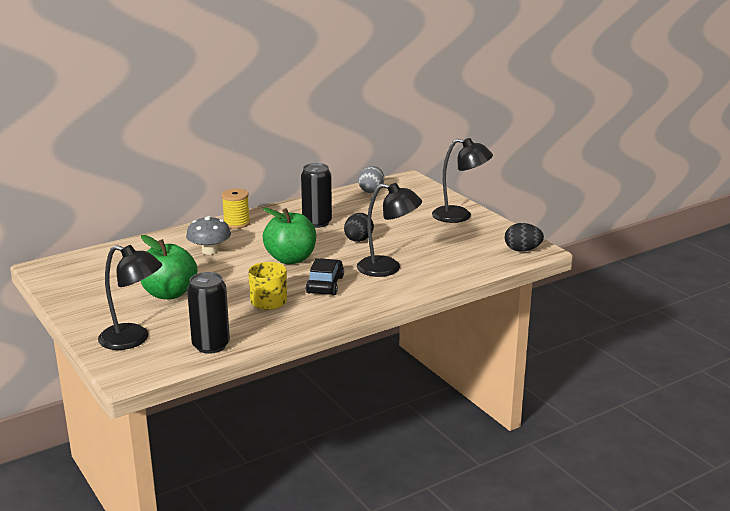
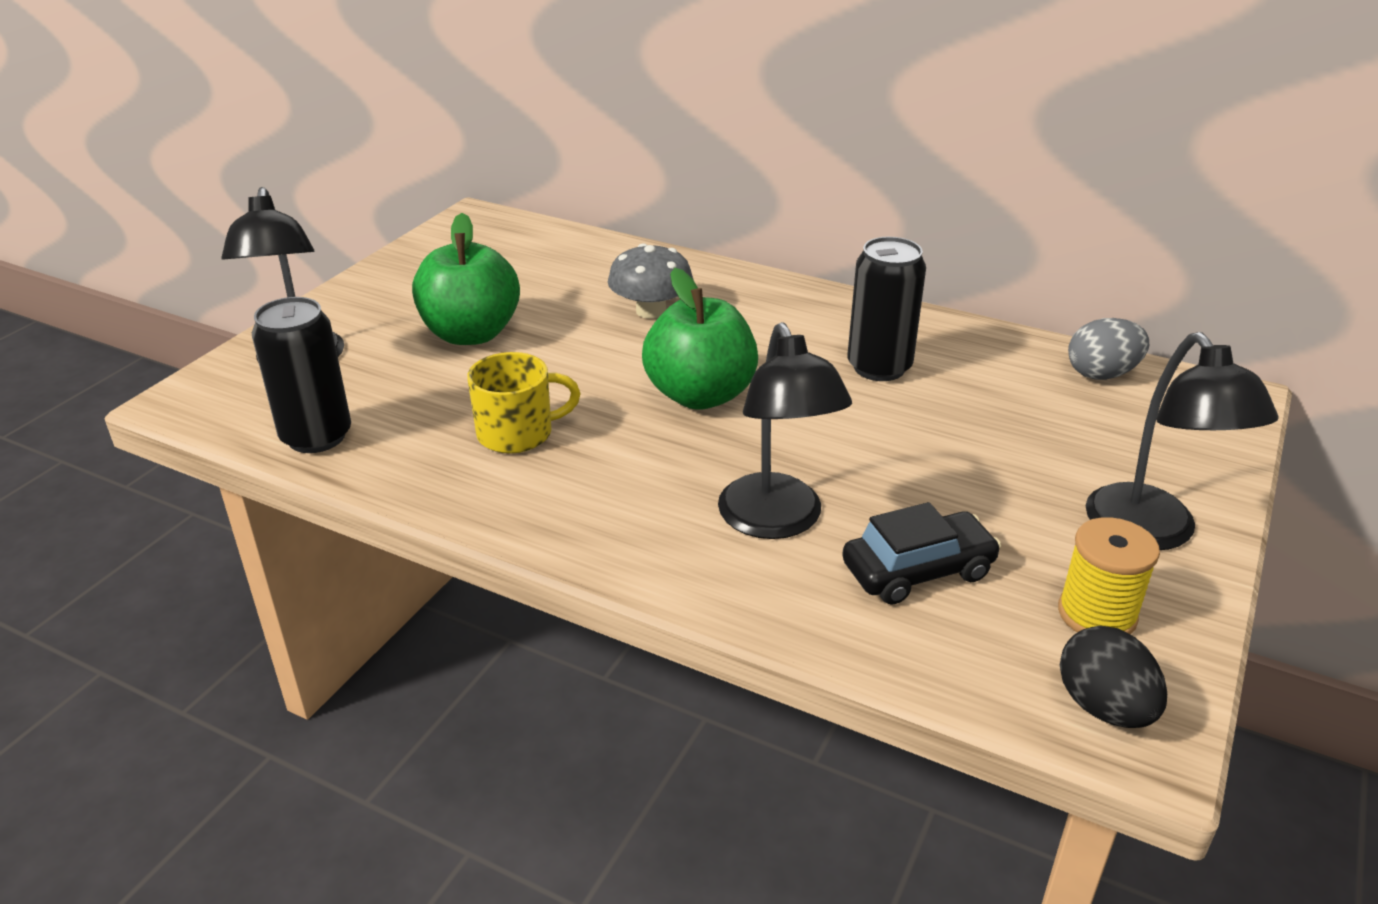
camera: 60 degrees right, 10 degrees up
yellow spool [222,189,250,229] -> yellow spool moved to [1058,517,1160,635]
black car [305,258,344,295] -> black car moved to [842,502,1001,605]
black egg [344,213,374,242] -> none

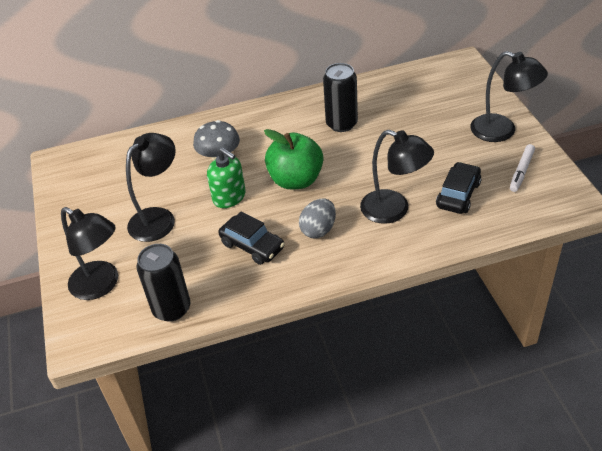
camera: 40 degrees left, 10 degrees up
green apple [412,213,520,345] -> black lamp [126,133,176,242]
yellow mug [467,352,581,454] -> black car [218,211,285,265]
yellow spool [1058,517,1160,635] -> white marker [510,144,535,192]
black egg [1060,626,1167,728] -> none
grey egg [1068,318,1149,380] -> grey egg moved to [299,199,336,238]
none -> green soap dispenser [207,147,246,208]

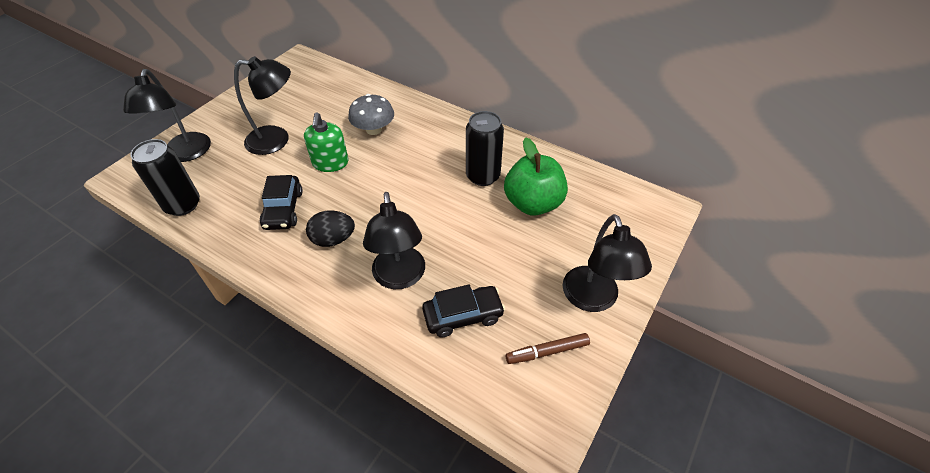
camera: 45 degrees right, 5 degrees up
green apple [264,129,323,189] -> green apple moved to [504,137,568,216]
grey egg [299,199,336,238] -> black egg [306,211,355,247]
white marker [510,144,535,192] -> brown marker [506,333,590,364]

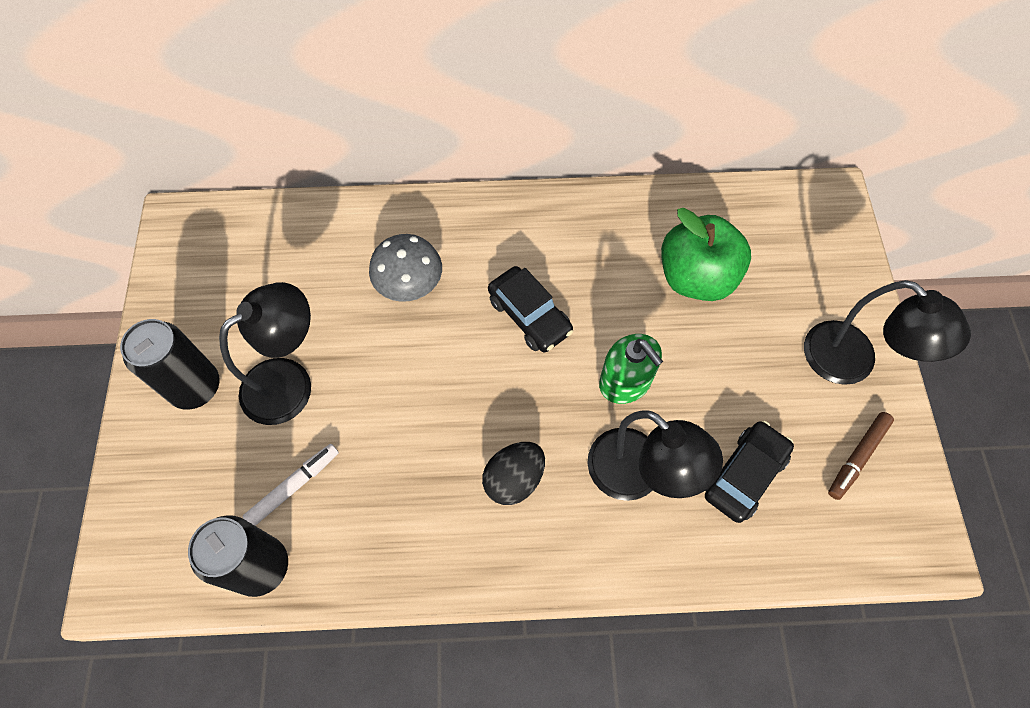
camera: 35 degrees left, 15 degrees up
black lamp [123,69,211,162] -> none
black car [260,175,303,230] -> black car moved to [488,266,573,353]
green soap dispenser [304,112,348,172] -> green soap dispenser moved to [599,334,663,404]
black can [466,111,504,186] -> black can moved to [120,319,220,410]
none -> white marker [243,444,339,526]

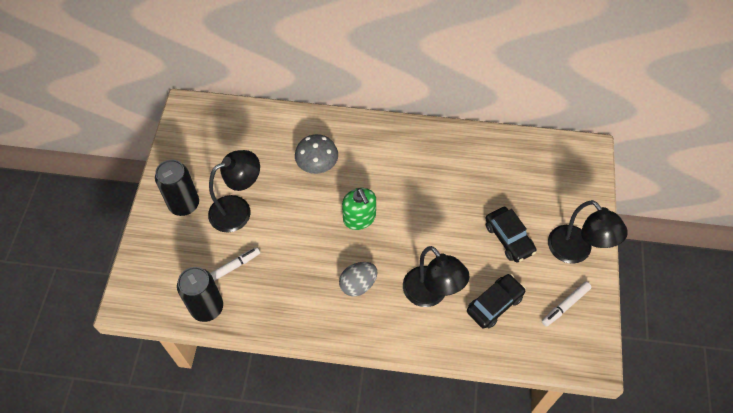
camera: 10 degrees right, 5 degrees down
black egg [482,442,545,505] -> grey egg [339,262,377,297]
black car [488,266,573,353] -> black car moved to [485,207,536,262]
green soap dispenser [599,334,663,404] -> green soap dispenser moved to [342,188,376,230]
green apple [661,208,751,301] -> none
brown marker [828,412,894,500] -> white marker [542,282,591,327]

